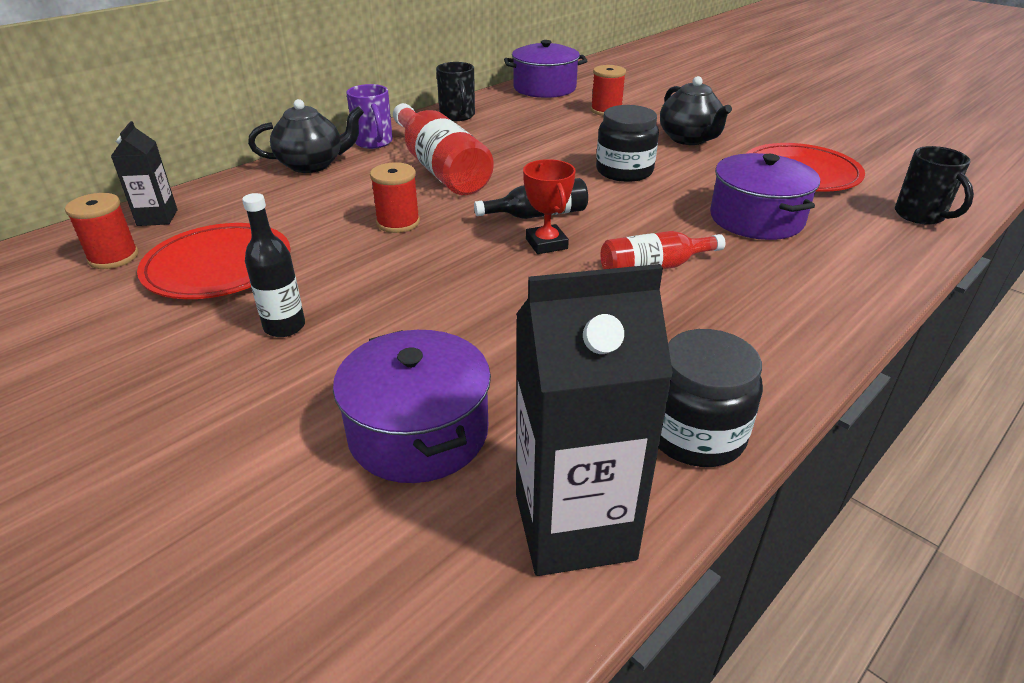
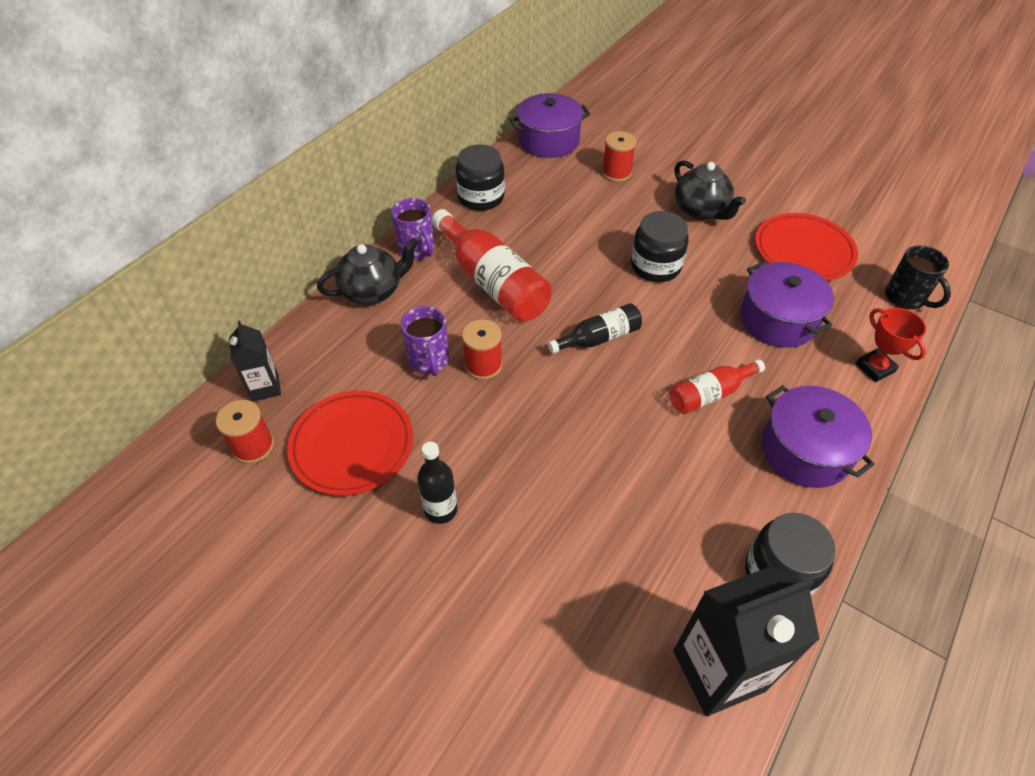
camera: 10 degrees left, 15 degrees up
purple pot [333,330,491,483] -> purple pot moved to [762,385,875,488]
black mug [436,62,475,121] -> black jar [456,144,505,211]
red trophy [523,159,576,254] -> red trophy moved to [856,308,926,382]
none -> purple mug [401,306,449,376]

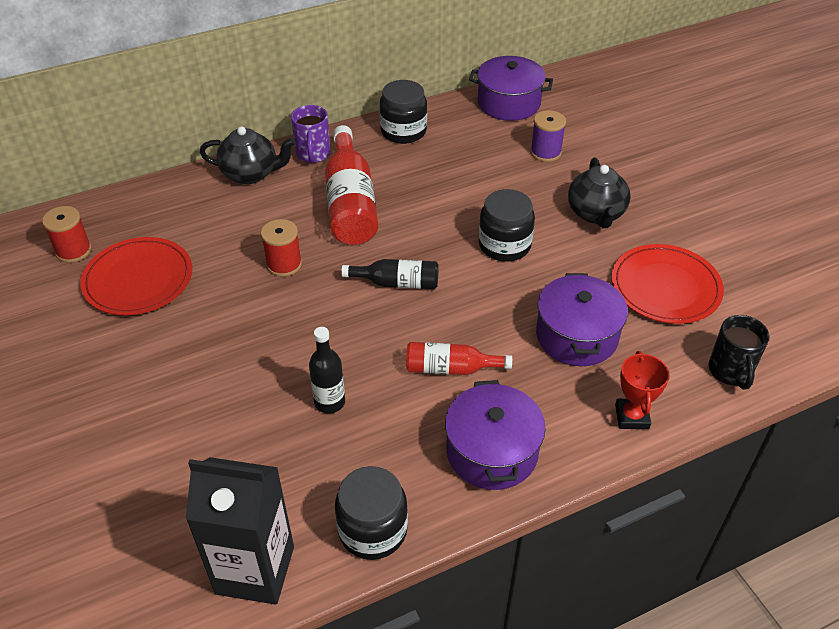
camera: 30 degrees right, 5 degrees down
black carton [229,320,281,402] -> none
purple mug [401,306,449,376] -> none
black bottle [417,442,457,524] -> black bottle moved to [309,327,345,414]
red spool [602,131,636,182] -> purple spool [530,110,566,162]

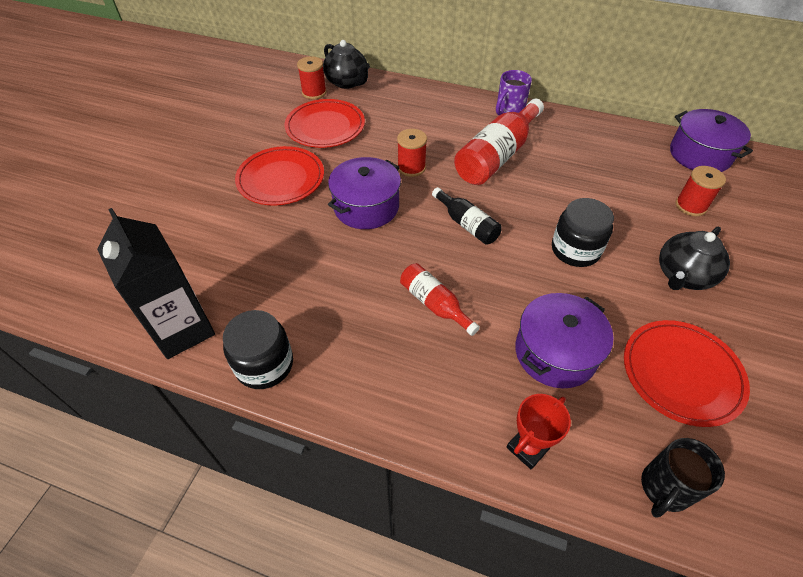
camera: 45 degrees right, 5 degrees up
black teapot [200,126,296,184] -> black teapot moved to [323,40,370,89]
black bottle [309,327,345,414] -> none
black jar [380,80,427,144] -> none
purple pot [445,380,546,490] -> purple pot moved to [328,157,401,229]
purple spool [530,110,566,162] -> red spool [675,166,726,216]
none -> red plate [235,146,324,206]

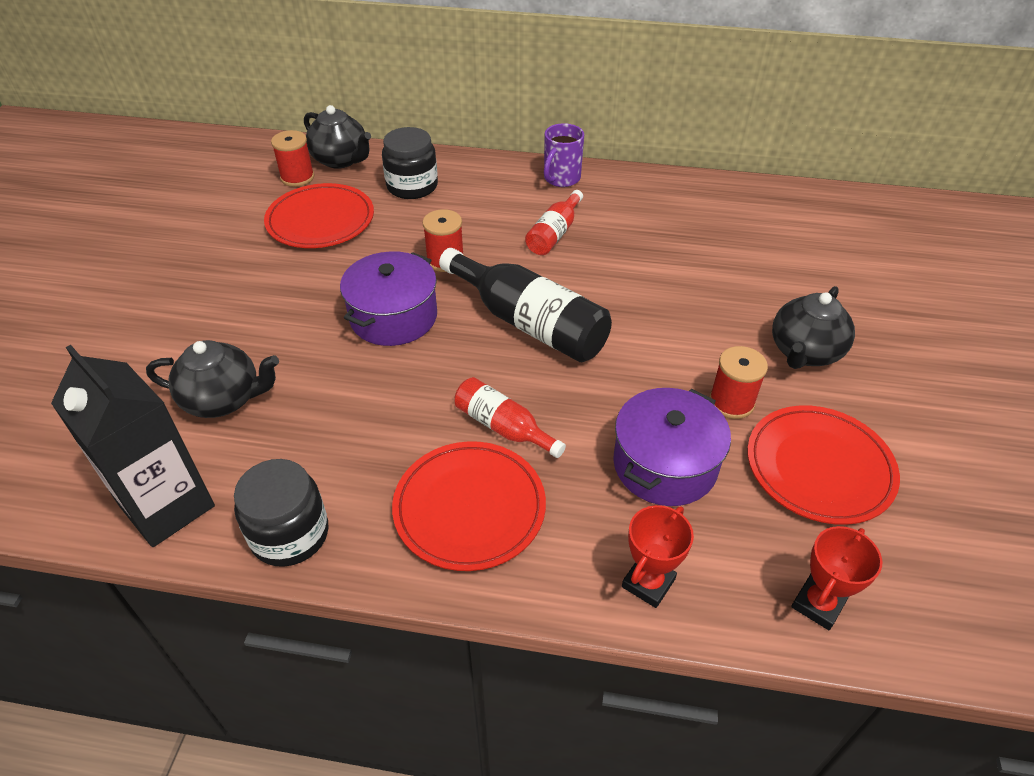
camera: 10 degrees left, 5 degrees down
red plate [235,146,324,206] -> red plate moved to [392,441,546,571]
black bottle [432,187,501,245] -> black bottle [439,248,612,362], size x1.78
red bottle [454,99,544,185] -> red bottle [525,190,583,255], size x0.56
black jar [552,198,614,267] -> black jar moved to [382,127,438,199]
black mug [641,438,725,518] -> red trophy [791,526,882,630]
purple pot [670,109,753,172] -> none
red spool [675,166,726,216] -> red spool moved to [709,346,768,419]
none -> black teapot [146,340,279,418]

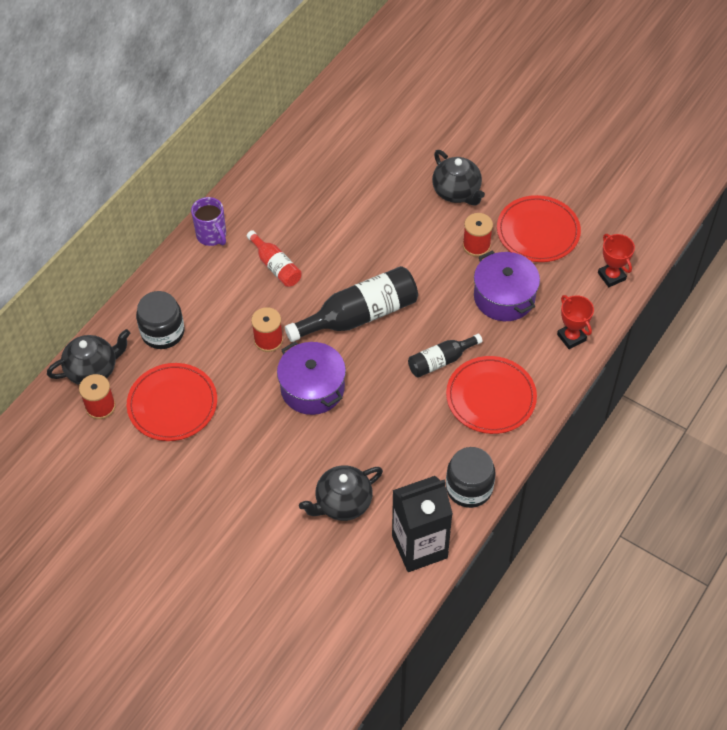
camera: 65 degrees left, 10 degrees up
black teapot [146,340,279,418] -> black teapot turned 150 degrees counterclockwise [299,465,383,521]
red bottle [454,377,566,458] -> black bottle [408,334,482,378]

